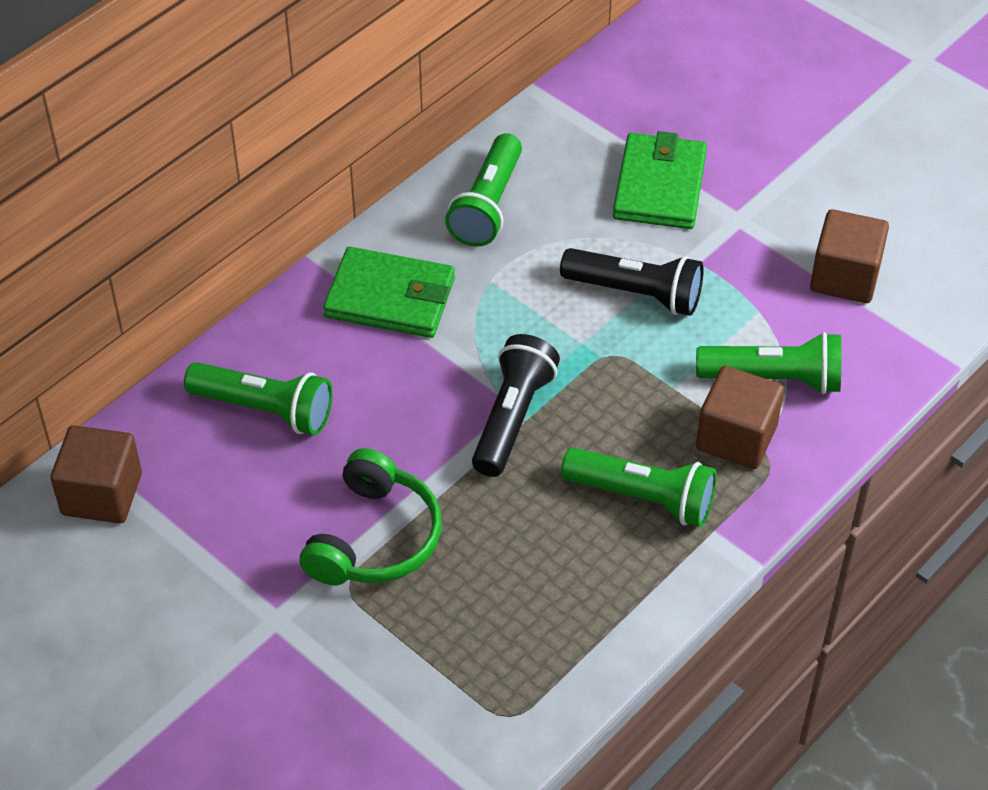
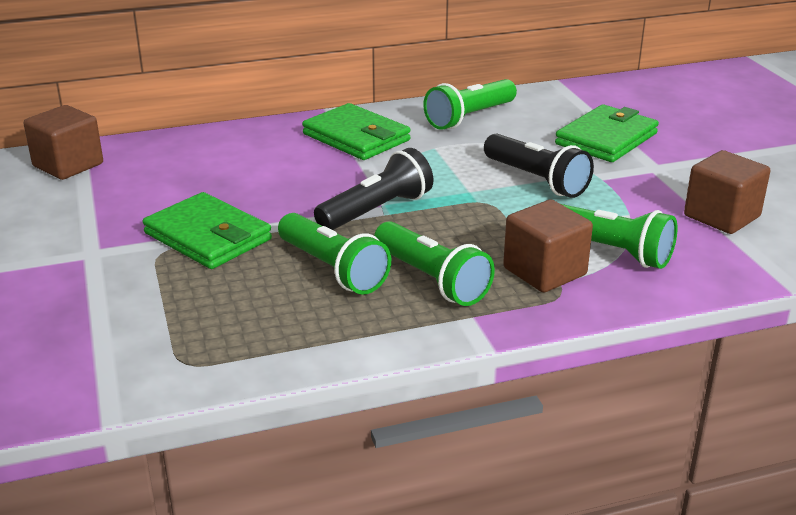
camera: 30 degrees right, 20 degrees down
green flashlight [184,362,333,435] -> green flashlight moved to [278,213,391,294]
green headphones [299,448,442,585] -> green wallet [143,192,272,269]

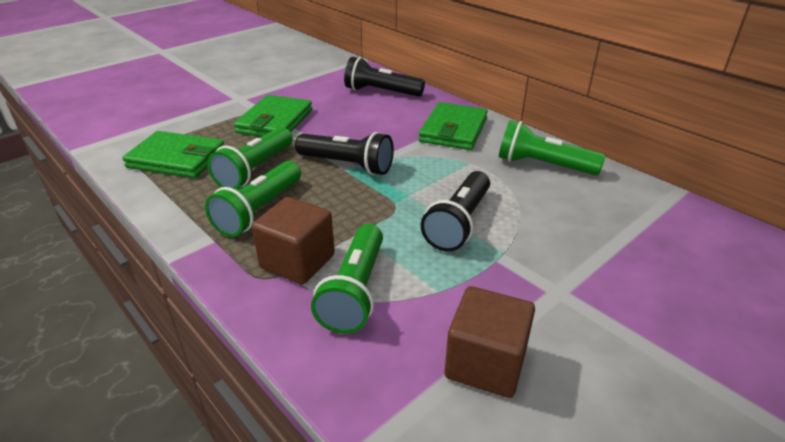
camera: 65 degrees right, 5 degrees up
brown cube [24,105,103,180] -> none
green wallet [555,104,659,162] -> green wallet moved to [122,131,224,178]
none -> black flashlight [344,57,425,97]

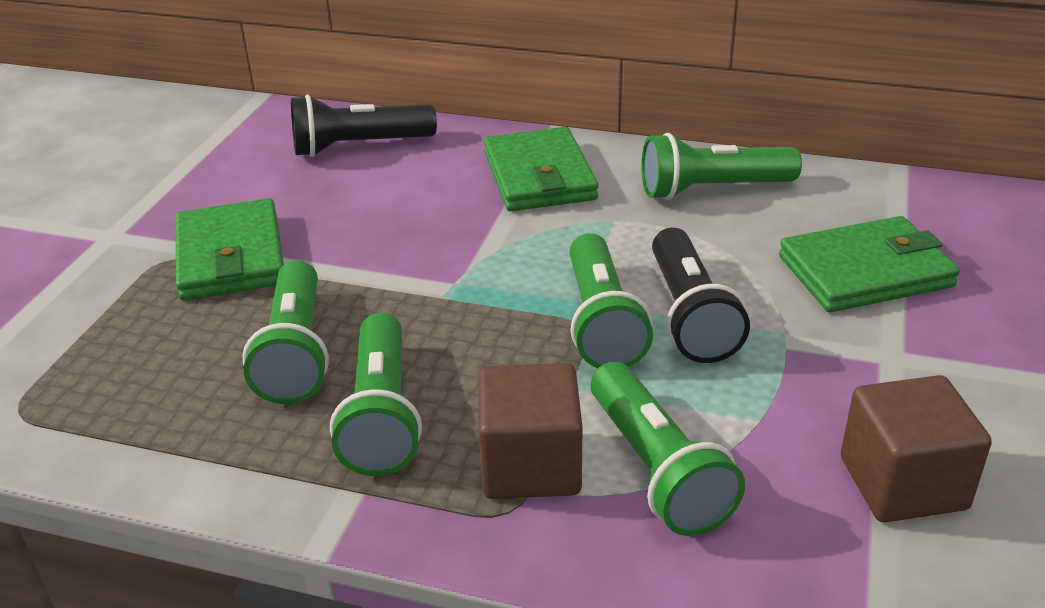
camera: 30 degrees left, 0 degrees up
green wallet [122,131,224,178] -> green wallet moved to [779,216,960,312]
black flashlight [295,132,394,175] -> none
none -> green flashlight [570,233,653,368]

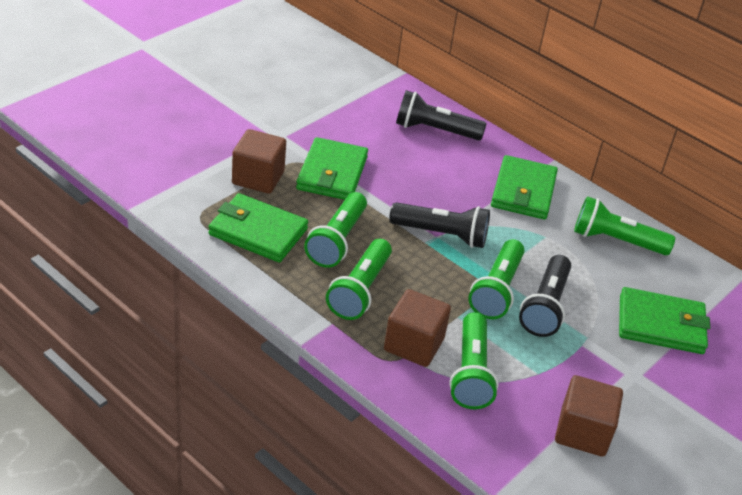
camera: 20 degrees right, 5 degrees up
none -> green wallet [208,193,308,262]
none -> brown cube [232,129,286,194]
none -> black flashlight [389,202,490,248]

